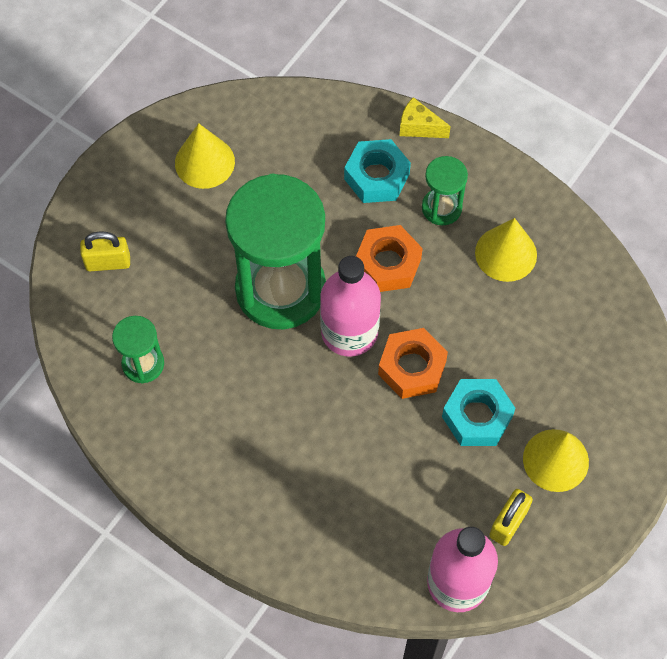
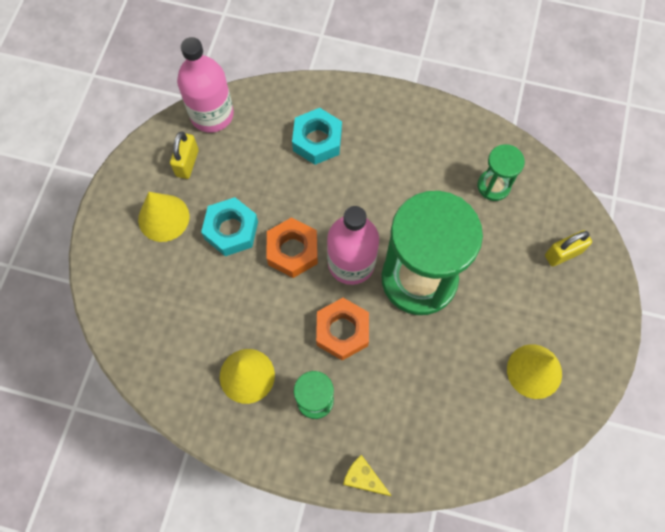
camera: 160 degrees right, 5 degrees up
turquoise nut [344,139,411,203] -> turquoise nut moved to [292,108,342,165]
yellow cheese [400,97,451,138] -> yellow cheese turned 150 degrees counterclockwise [343,455,392,496]

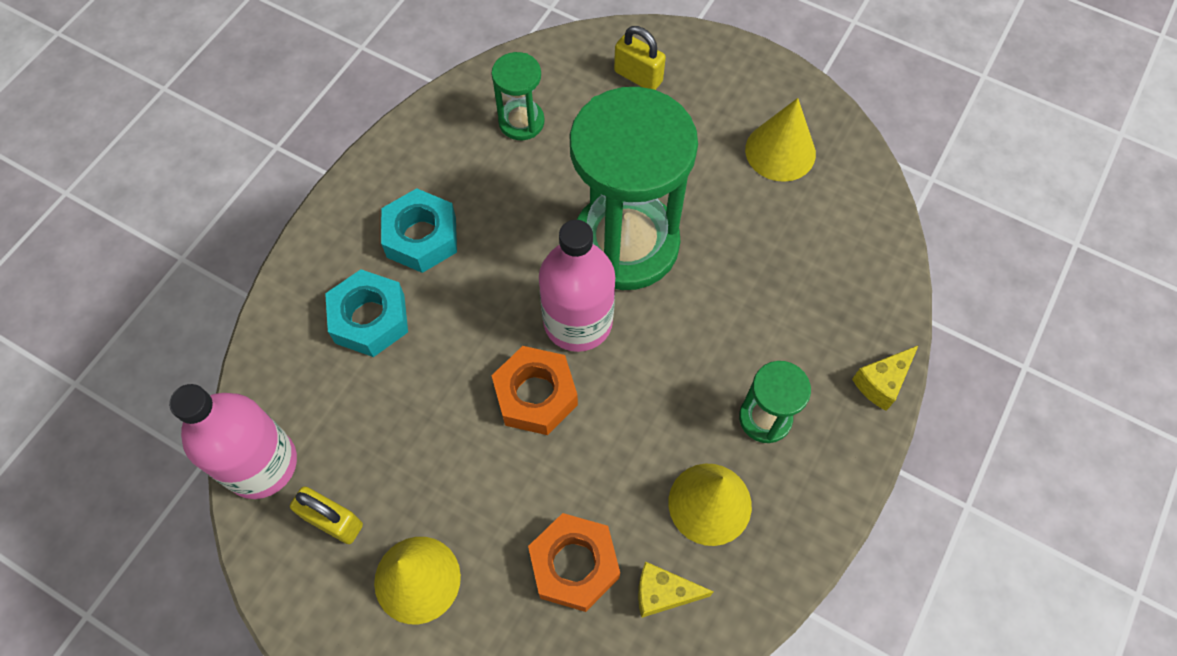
camera: 75 degrees left, 5 degrees down
turquoise nut [201,197,258,256] -> turquoise nut moved to [381,188,457,273]
orange nut [316,298,369,361] -> orange nut moved to [528,513,620,612]
yellow padlock [545,230,592,267] -> yellow padlock turned 45 degrees counterclockwise [614,26,666,90]
none -> yellow cheese [638,561,714,618]

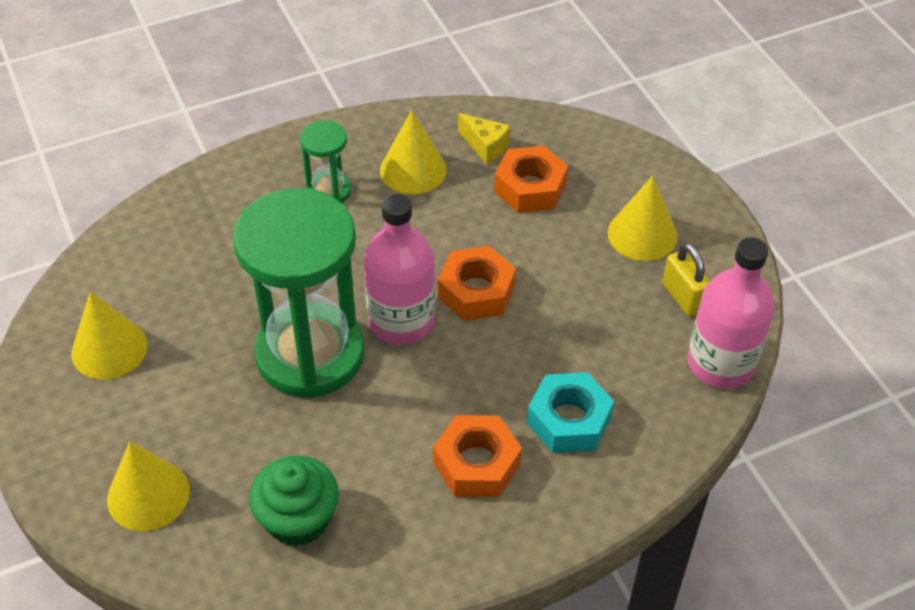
camera: 145 degrees left, 15 degrees down
turquoise nut [381,188,457,273] -> orange nut [433,415,522,497]
green hourglass [492,52,544,140] -> green cupcake [249,456,339,546]
yellow padlock [614,26,666,90] -> yellow cone [107,441,190,531]
yellow cheese [852,345,919,411] -> none

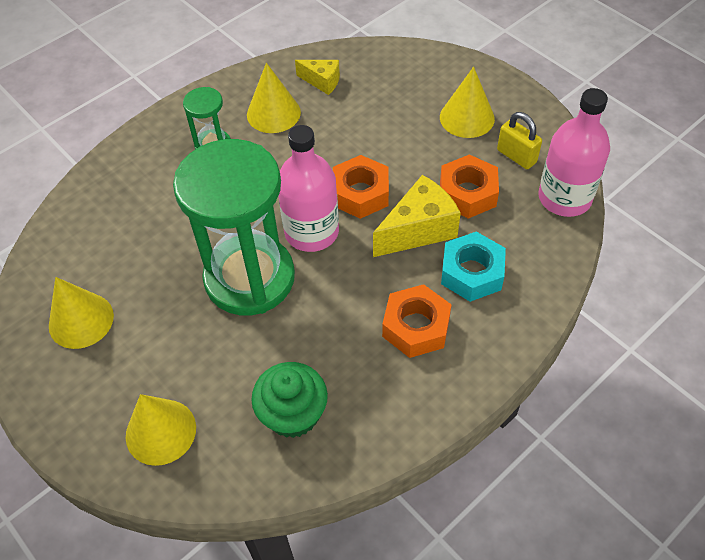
camera: 15 degrees left, 5 degrees up
orange nut [494,145,568,213] -> orange nut moved to [440,154,499,219]
none -> yellow cheese [373,175,461,257]

